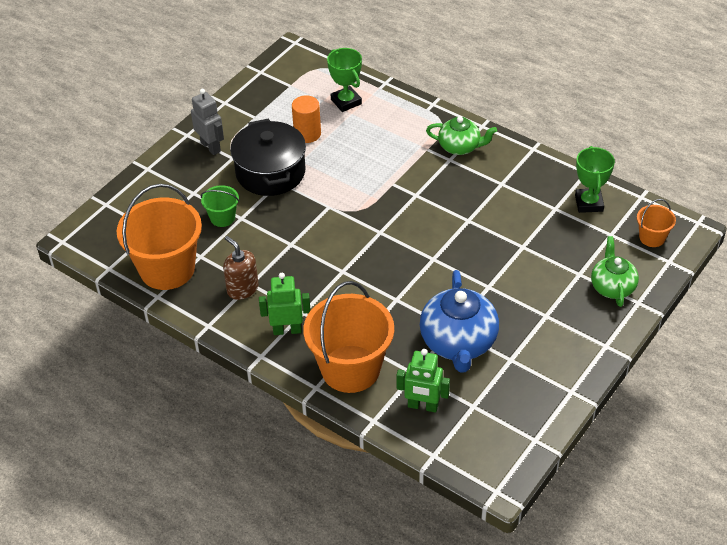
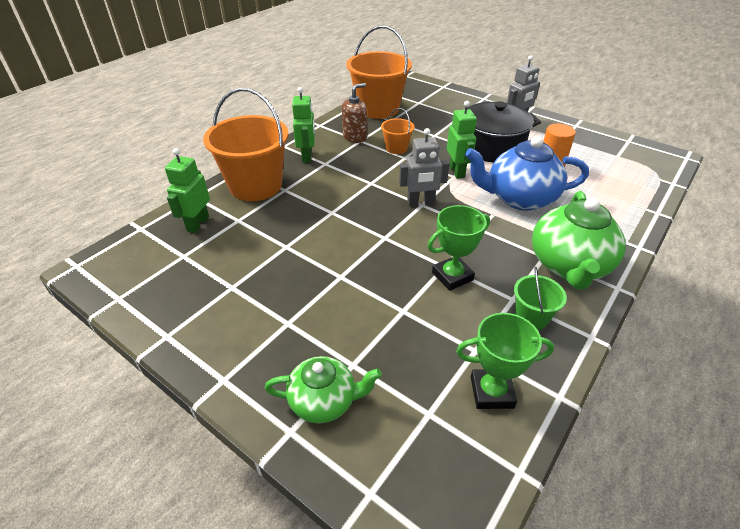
camera: 90 degrees right, 5 degrees down
green bucket [201,185,239,227] -> green bucket moved to [514,267,567,330]
green trophy [327,48,362,112] -> green trophy moved to [428,205,490,291]
blue teapot [420,270,499,372] -> blue teapot moved to [465,136,589,211]
green teapot [426,116,497,155] -> green teapot [532,191,626,290], size x1.63
orange bucket [637,199,676,247] -> orange bucket moved to [381,108,415,154]
none -> grey robot [399,128,449,206]
none -> green robot [447,101,477,179]

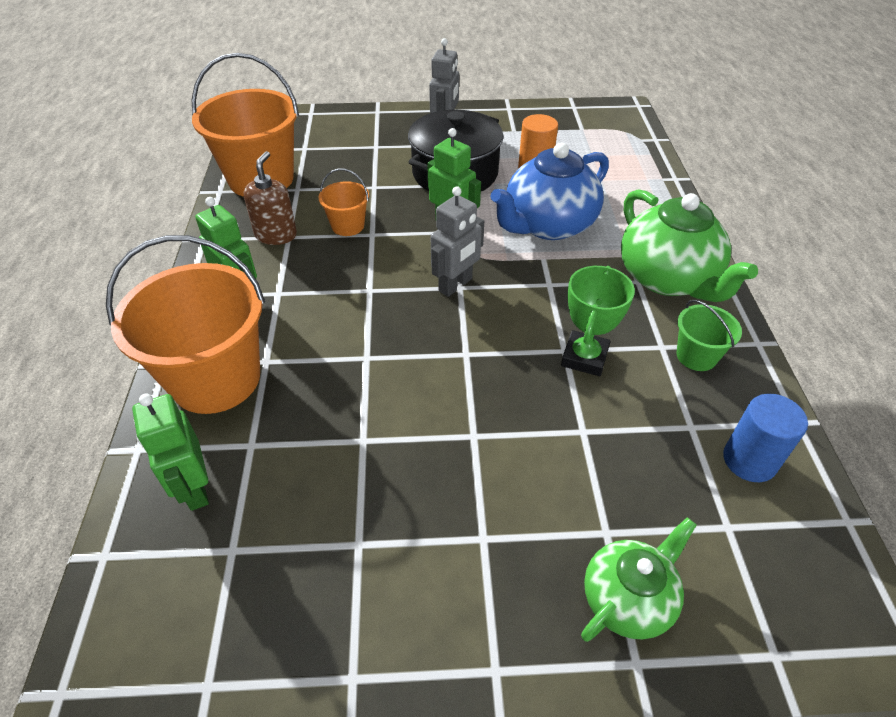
camera: 40 degrees left, 5 degrees up
green trophy [456,313,554,409] -> blue cylinder [723,394,808,482]

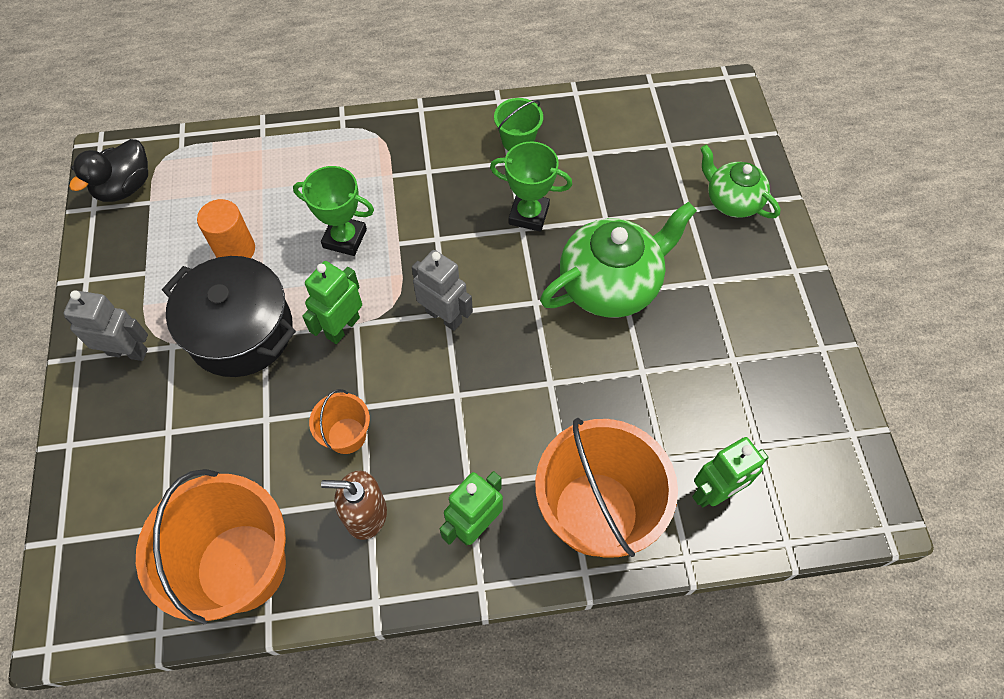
camera: 95 degrees left, 15 degrees up
blue teapot [490,143,609,240] -> green trophy [293,166,374,256]
green teapot [621,189,758,302] -> green teapot moved to [540,202,697,318]
blue cylinder [723,394,808,482] -> none
none -> black duck [69,139,148,202]

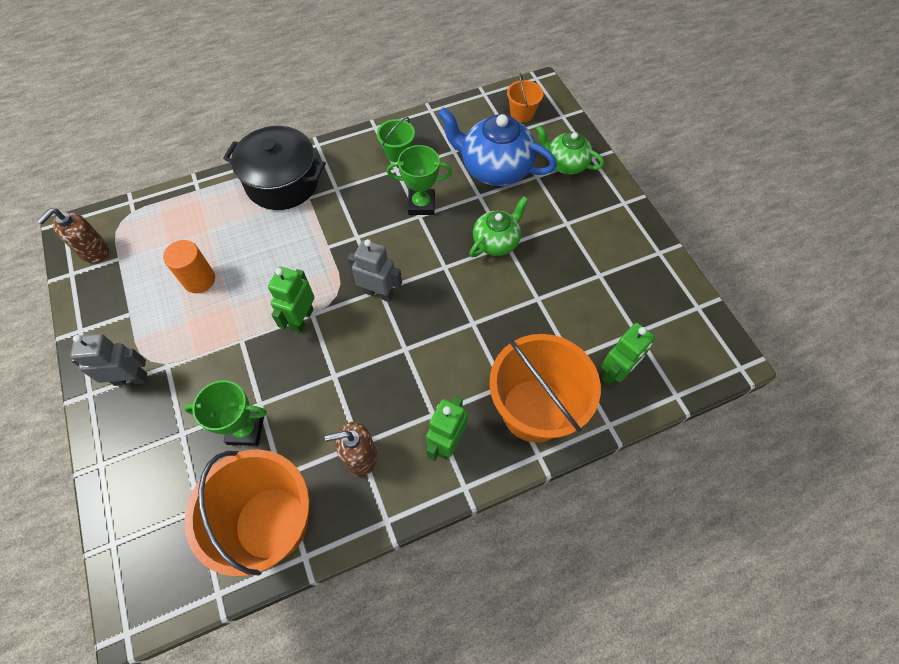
camera: 15 degrees left, 0 degrees up
black duck [69,139,148,202] -> brown soap dispenser [37,209,109,263]
black pot [162,256,296,377] -> black pot moved to [223,126,326,210]
green trophy [293,166,374,256] -> green trophy moved to [184,380,267,446]
orange bucket [309,389,370,454] -> orange bucket moved to [507,73,543,123]
green teapot [540,202,697,318] -> green teapot [470,197,528,257], size x0.61
none -> blue teapot [438,107,557,186]

